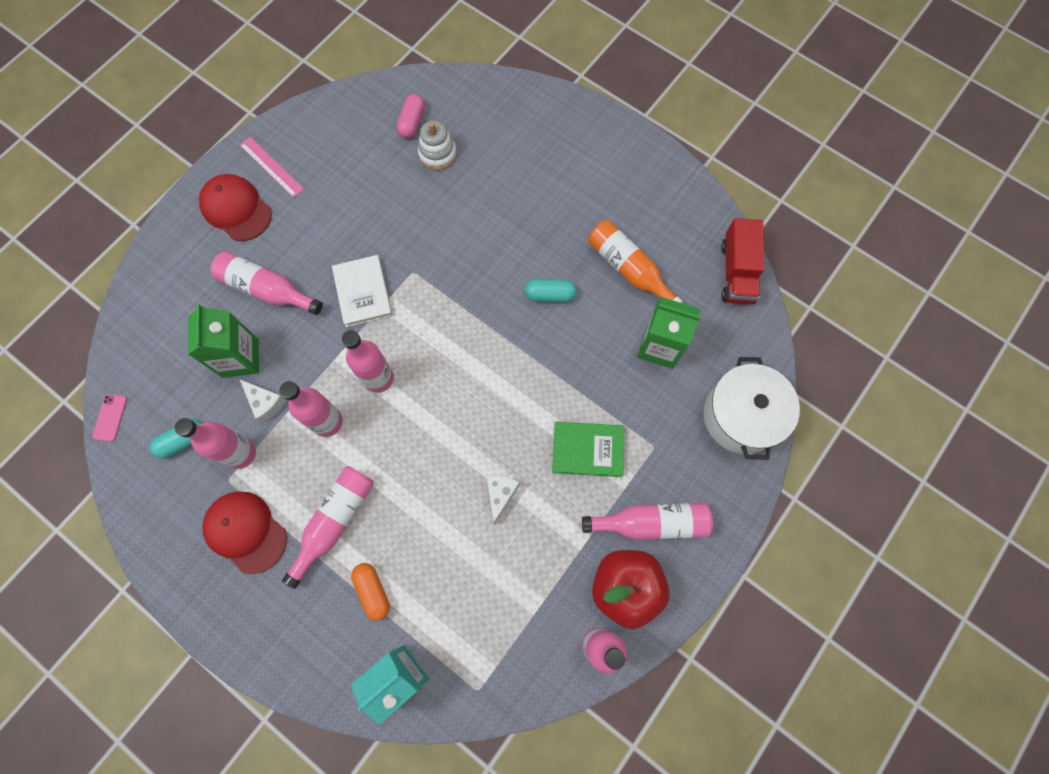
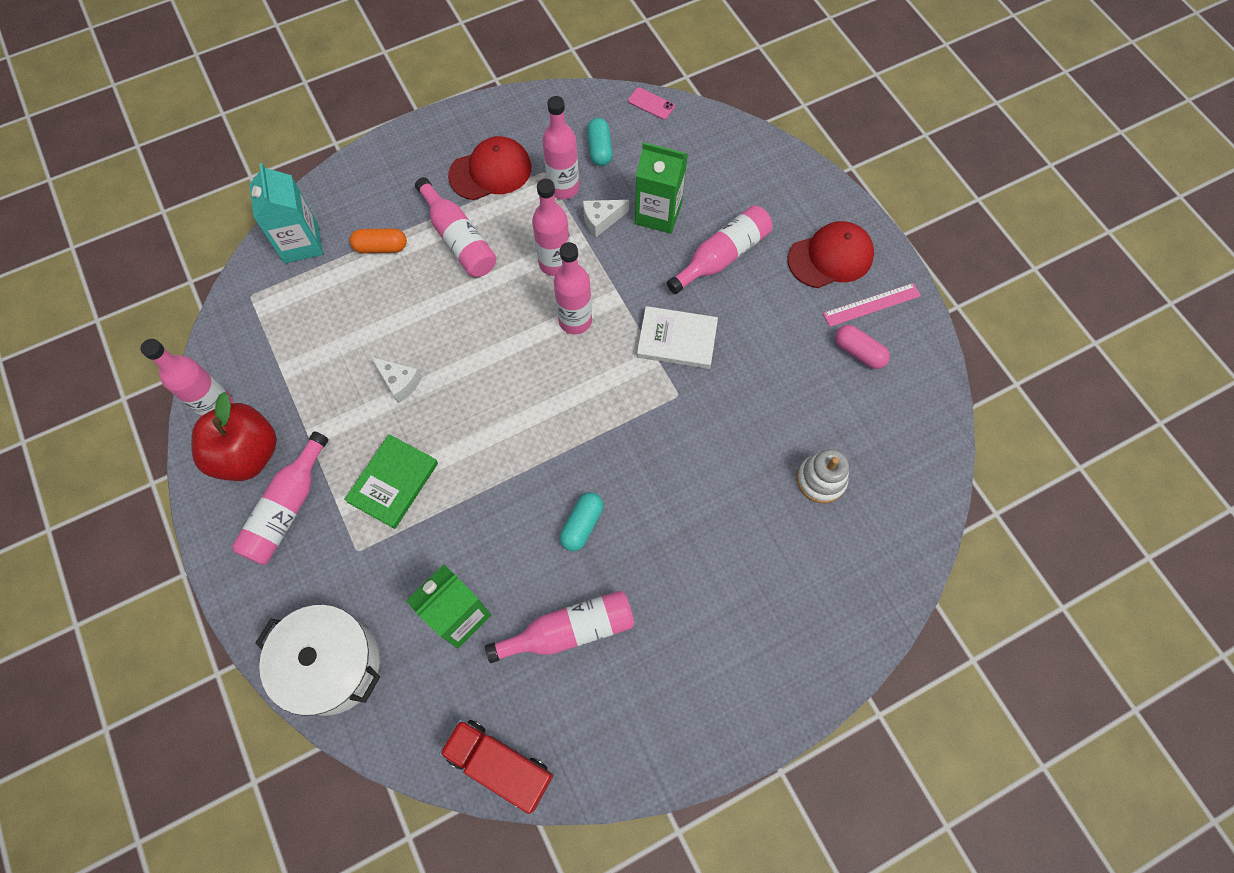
camera: 115 degrees right, 5 degrees down
pink capsule [396,94,425,138] -> pink capsule moved to [835,325,890,369]
orange bottle [588,220,683,303] -> pink bottle [485,591,635,663]

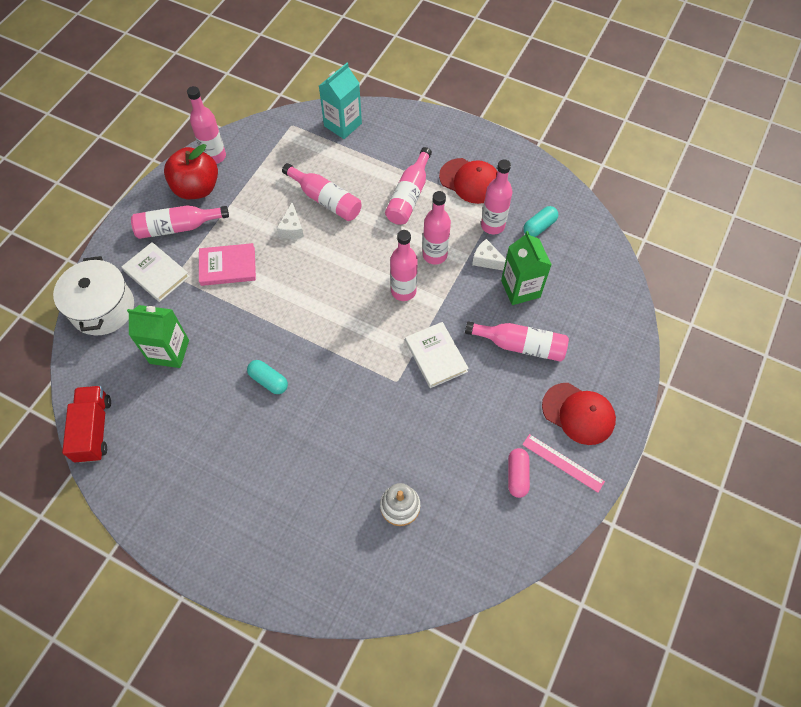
camera: 55 degrees right, 5 degrees down
green book [344,434,438,529] -> pink book [199,243,256,286]
orange capsule [349,228,407,253] -> none
pink bottle [485,591,635,663] -> pink bottle moved to [282,163,362,221]
turquoise capsule [560,492,603,551] -> turquoise capsule turned 45 degrees clockwise [247,360,288,394]
pink phone [628,87,675,120] -> none
none -> white book [122,242,190,302]

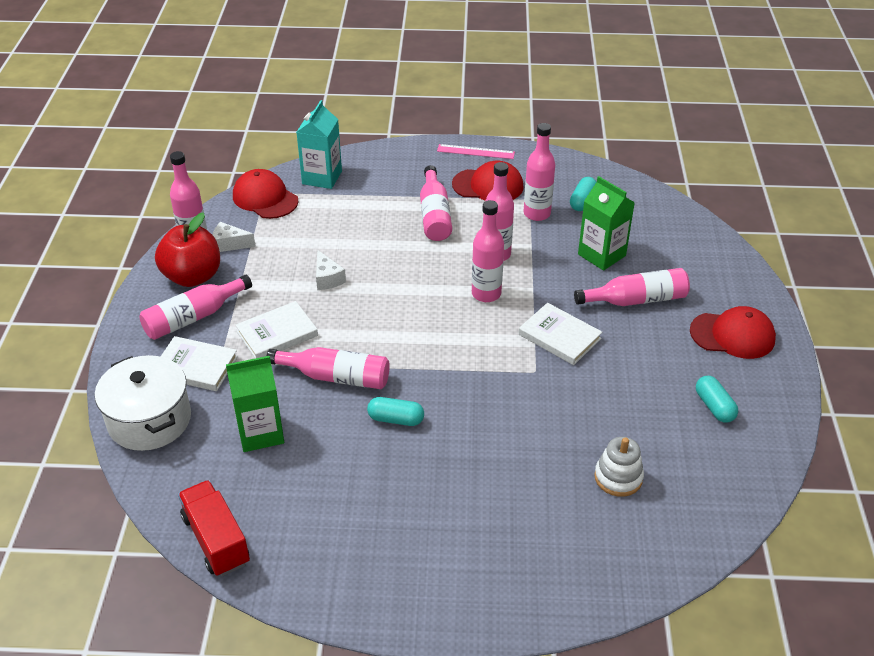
camera: 25 degrees left, 20 degrees down
pink book [199,243,256,286] -> white book [236,301,318,358]
pink bottle [282,163,362,221] -> pink bottle moved to [267,347,390,389]
white cheese [472,239,506,270] -> white cheese moved to [213,222,256,252]
pink capsule [508,448,530,498] -> turquoise capsule [696,376,738,423]
pink ruler [522,434,605,493] -> pink ruler moved to [437,144,515,159]
none -> red cap [233,169,299,219]

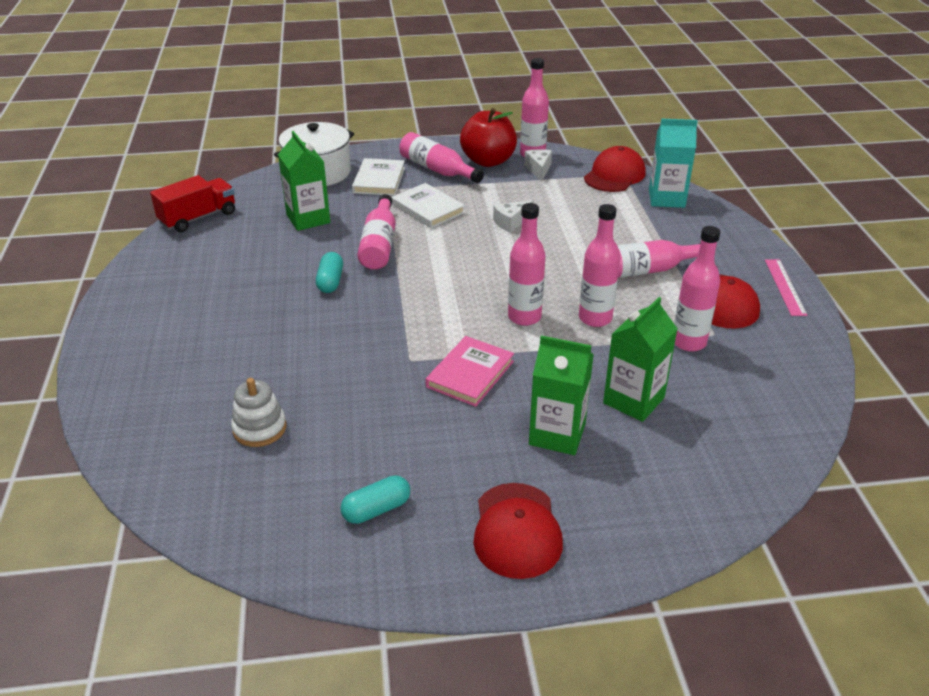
camera: 80 degrees right, 5 degrees down
white book [519,303,602,365] -> pink book [426,336,514,407]
turquoise capsule [570,177,596,211] -> none
pink bottle [574,268,690,306] -> green carton [529,336,594,455]

